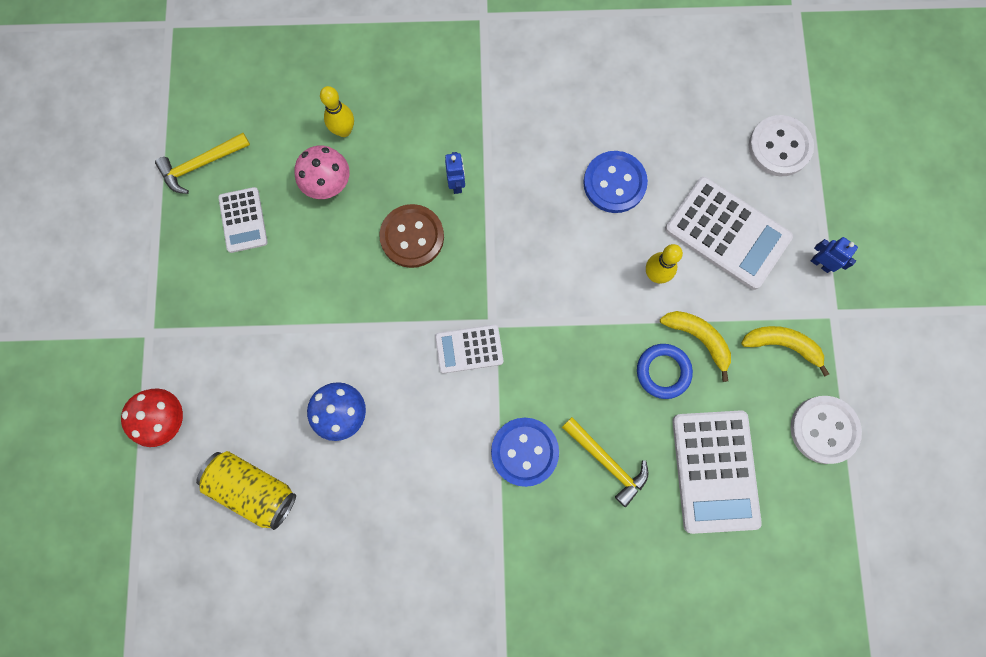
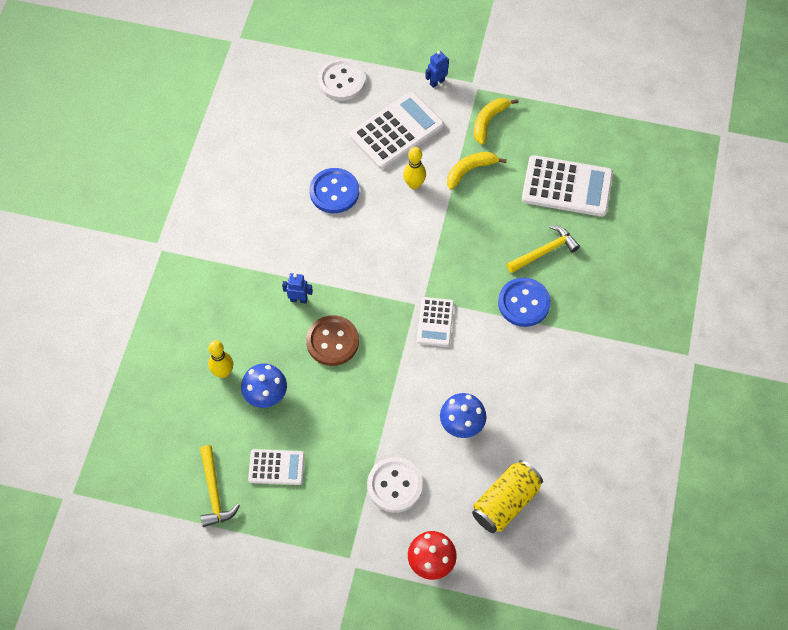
camera: 75 degrees left, 15 degrees down
pink mushroom [294,145,349,199] -> blue mushroom [241,364,287,408]
blue ring [637,344,693,399] -> none
white button [790,396,862,464] -> white button moved to [367,457,423,513]

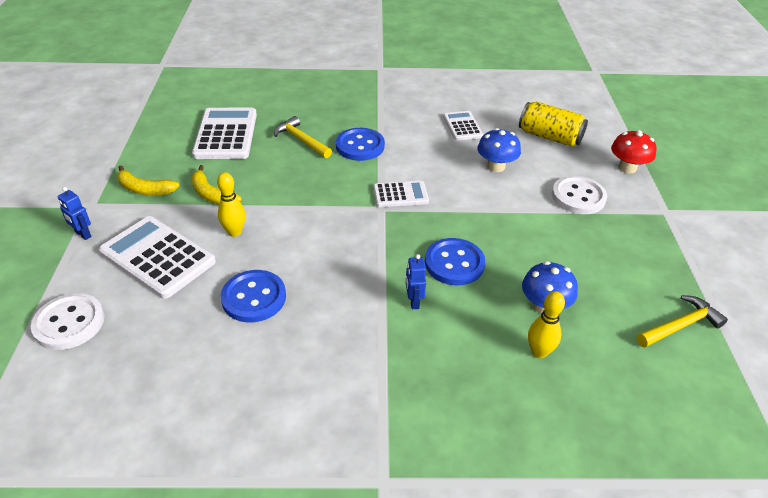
camera: 105 degrees left, 20 degrees down
white calculator [248,449,305,485] -> white calculator moved to [443,111,483,141]
brown button [306,315,359,366] -> blue button [425,238,485,285]

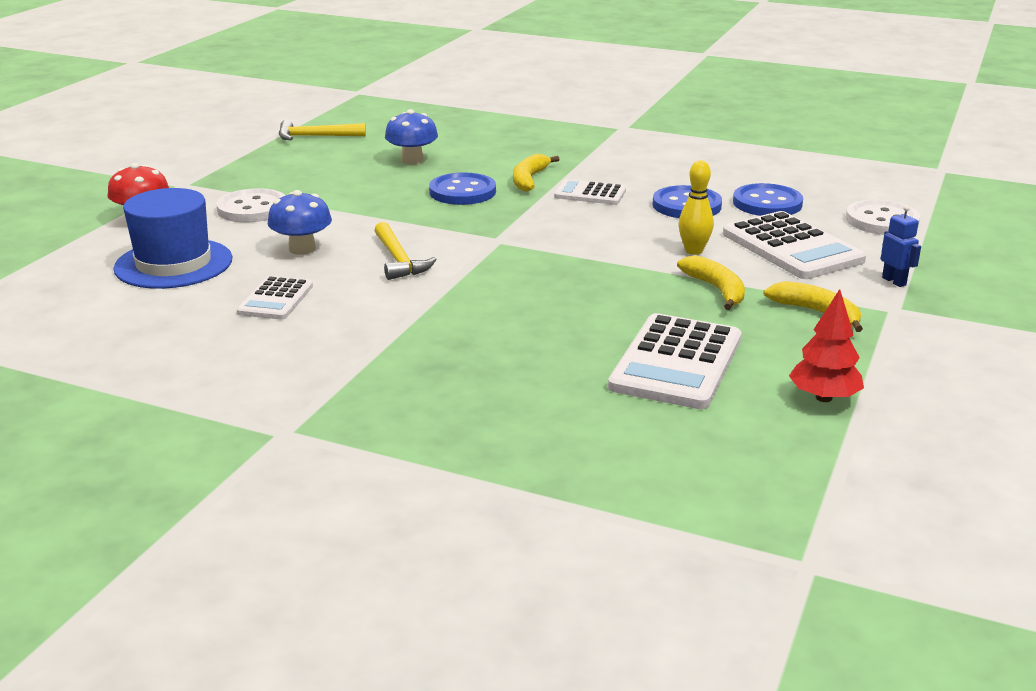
camera: 155 degrees left, 15 degrees down
yellow hammer [274,116,332,158] -> yellow hammer moved to [374,222,437,280]
blue button [336,128,385,161] -> blue button moved to [733,183,803,216]
white calculator [373,181,429,207] -> white calculator moved to [554,179,626,205]
blue robot [406,254,426,309] -> yellow banana [513,154,560,192]
yellow can [519,102,588,147] -> blue hat [113,188,232,289]
yellow bowling pin [528,291,565,359] -> none
none -> red tree [789,289,864,402]

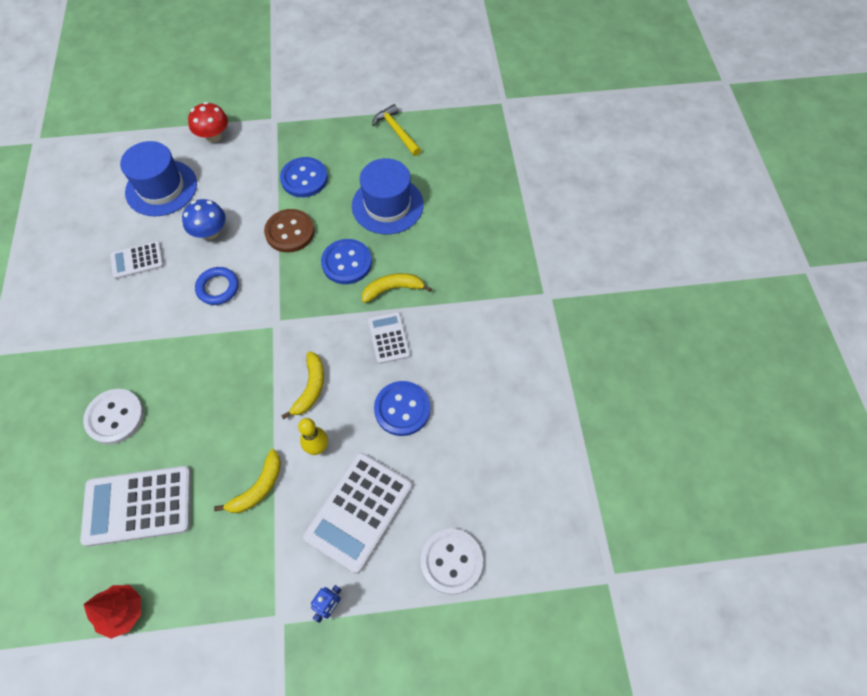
camera: 60 degrees right, 35 degrees up
white button [216,188,285,223] -> white button moved to [83,389,144,444]
yellow hammer [374,222,437,280] -> blue ring [195,267,239,305]
blue mushroom [385,109,438,164] -> blue hat [352,158,424,234]
blue button [733,183,803,216] -> blue button moved to [280,157,328,197]
yellow banana [763,281,863,332] -> yellow banana moved to [281,351,324,419]
none -> brown button [264,209,314,253]

